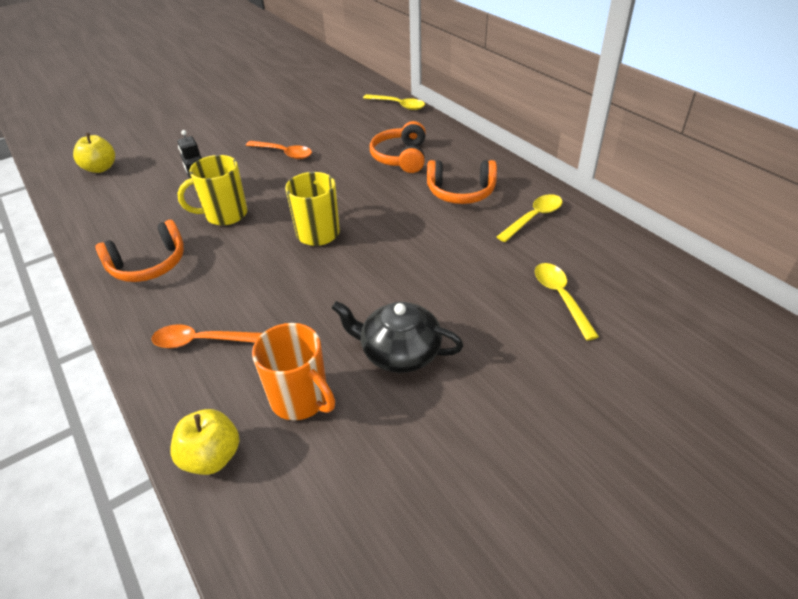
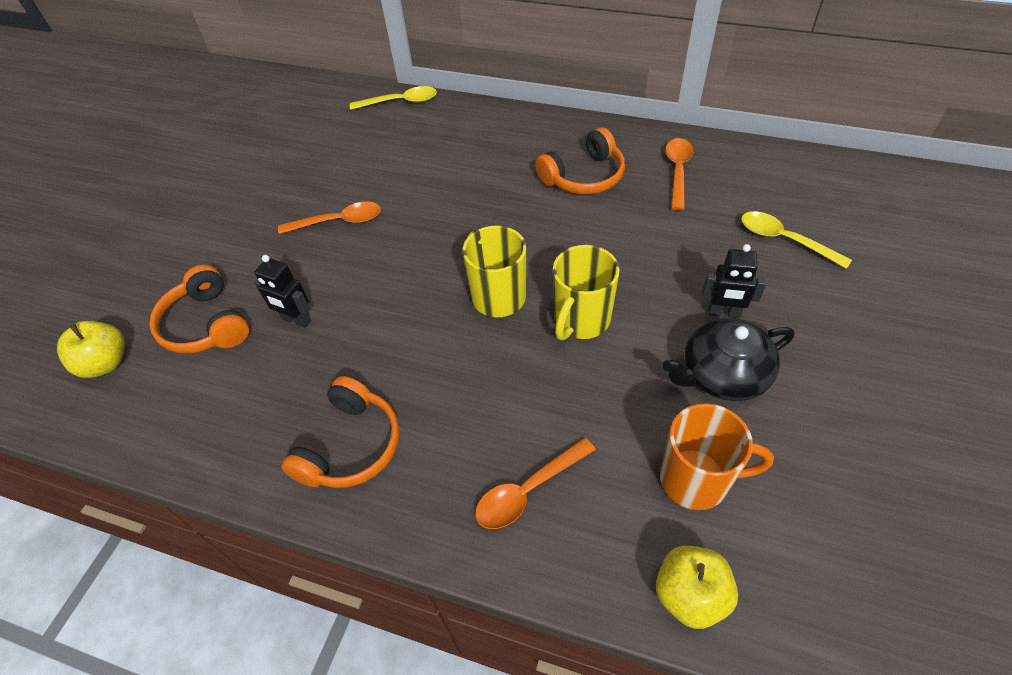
camera: 35 degrees left, 10 degrees up
yellow mug [177,155,247,226] -> yellow mug moved to [553,245,620,341]
orange headphones [370,121,426,173] -> orange headphones moved to [149,265,249,353]
yellow spoon [497,194,562,242] -> orange spoon [665,138,694,210]
none -> black robot [702,244,766,319]

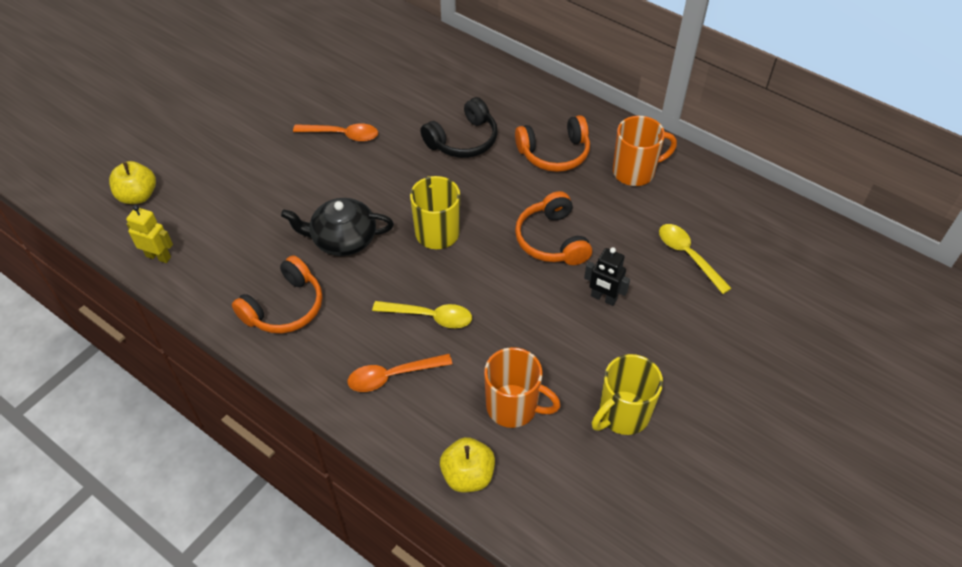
camera: 15 degrees right, 0 degrees up
orange headphones [149,265,249,353] -> orange headphones moved to [515,191,592,265]
black robot [254,255,311,328] -> none
yellow spoon [350,86,437,110] -> yellow spoon moved to [372,301,472,328]
yellow mug [553,245,620,341] -> yellow mug moved to [592,354,663,435]
black teapot [662,318,794,401] -> black teapot moved to [281,198,394,256]
orange spoon [665,138,694,210] -> orange mug [613,116,677,186]
none -> yellow robot [126,205,173,263]
none -> black headphones [420,97,497,158]

